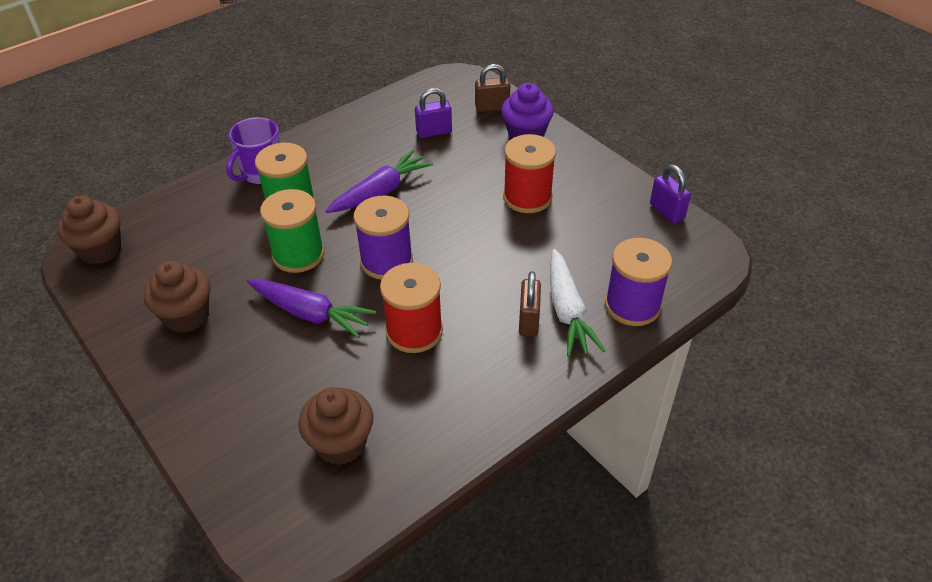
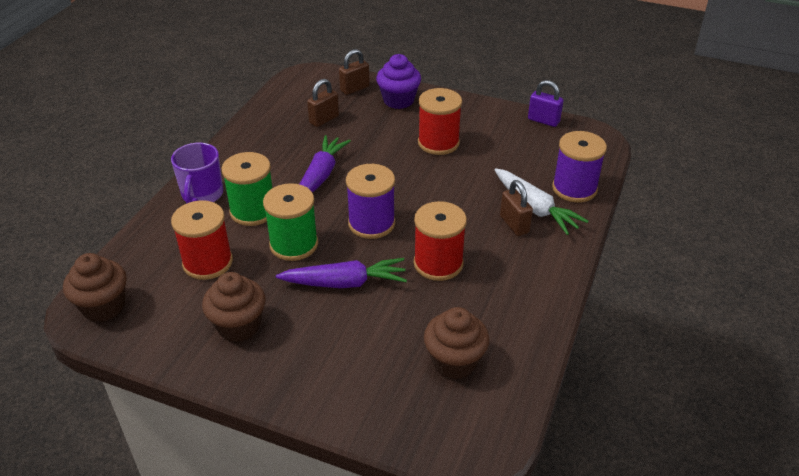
camera: 30 degrees left, 5 degrees down
purple padlock [415,88,452,138] -> brown padlock [307,79,339,127]
none -> red spool [171,200,233,280]

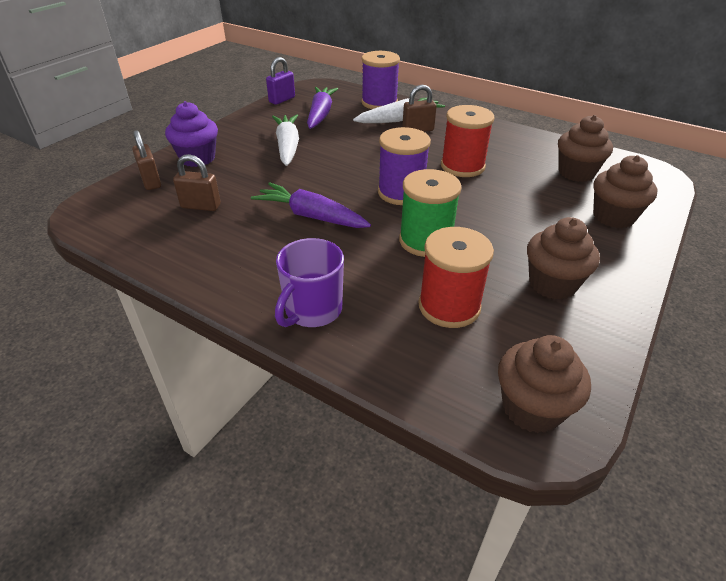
camera: 80 degrees left, 0 degrees up
purple mug [171,143,223,204] -> purple mug turned 105 degrees clockwise [275,238,344,327]
green spool [221,152,272,226] -> none
purple carrot [276,258,407,288] -> purple carrot moved to [307,87,338,129]
brown padlock [307,79,339,127] -> brown padlock turned 45 degrees counterclockwise [173,154,221,211]
red spool [418,88,462,155] -> white carrot [272,114,299,166]
none -> brown cupcake [593,155,657,228]

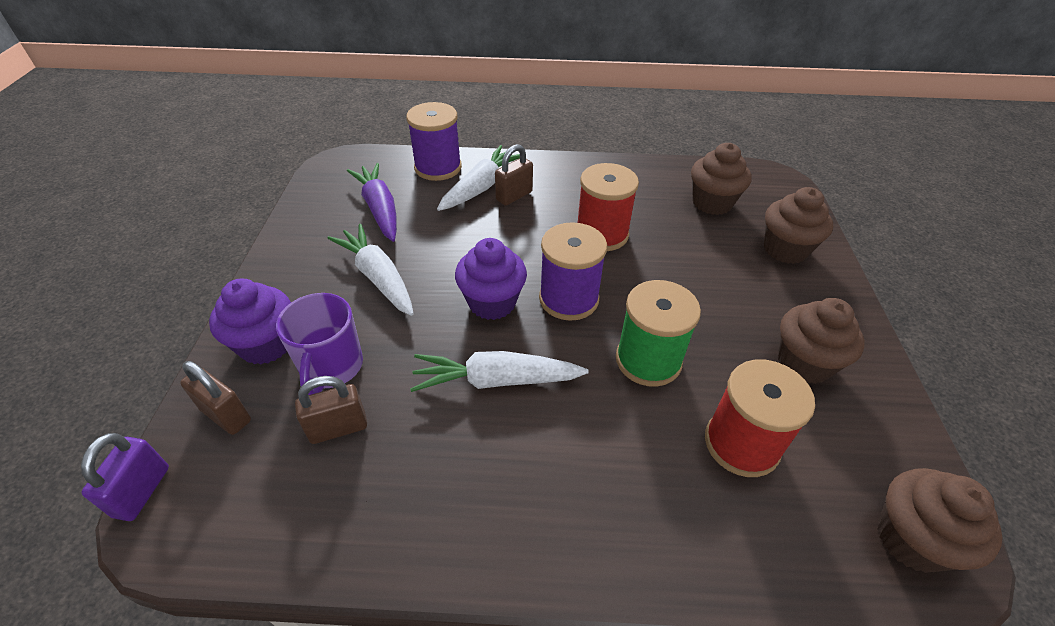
camera: 30 degrees left, 5 degrees up
purple carrot [251,182,371,228] -> white carrot [410,351,589,392]
purple padlock [266,57,295,105] -> purple padlock moved to [81,433,169,521]
purple mug [275,238,344,327] -> purple mug moved to [276,293,363,395]
none -> purple cupcake [455,238,527,320]

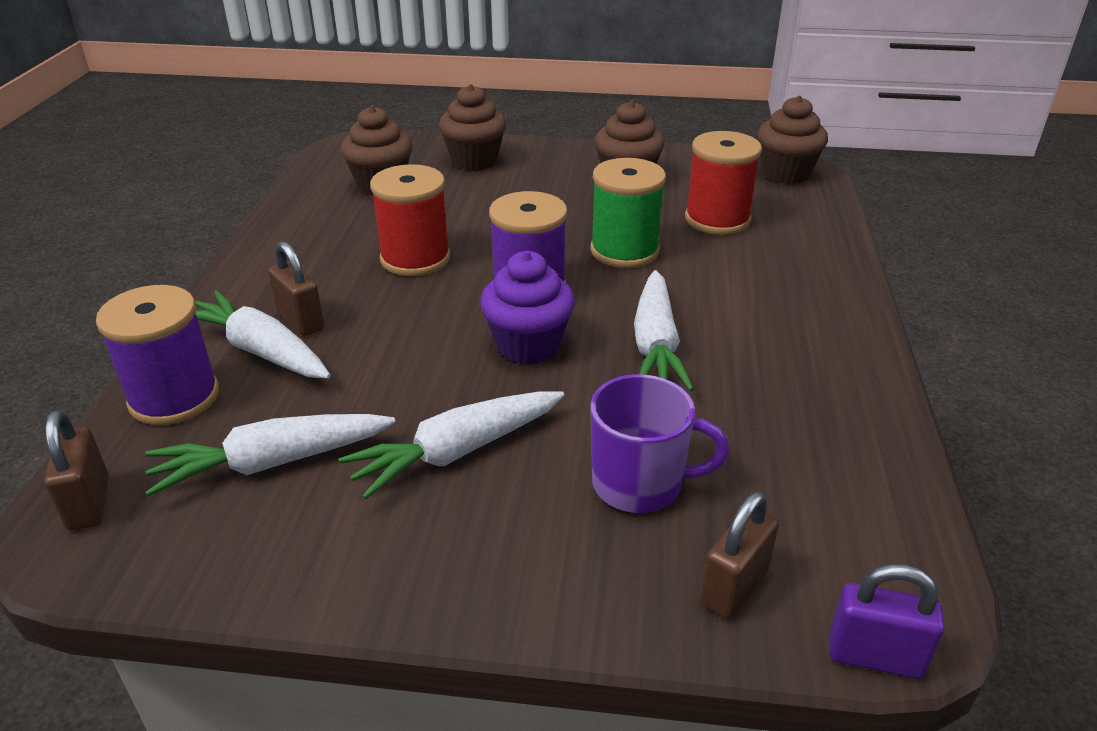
camera: 85 degrees left, 10 degrees down
purple cupcake [209,278,291,364] -> none
brown padlock [295,376,367,444] -> brown padlock moved to [44,410,109,531]
purple carrot [347,163,397,242] -> white carrot [145,414,395,497]

